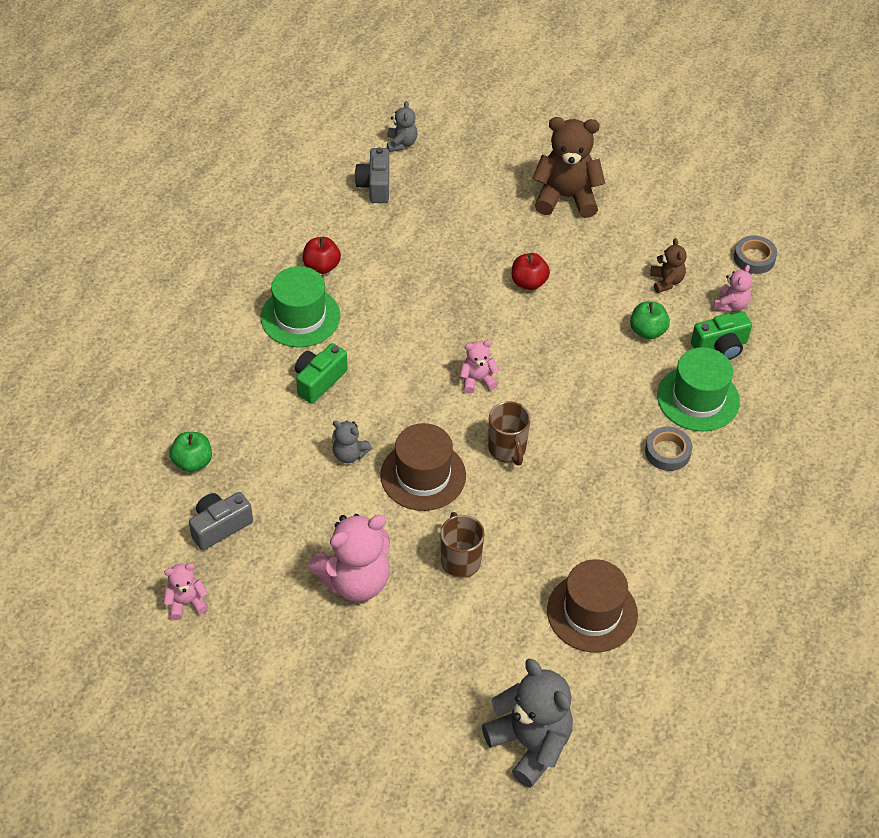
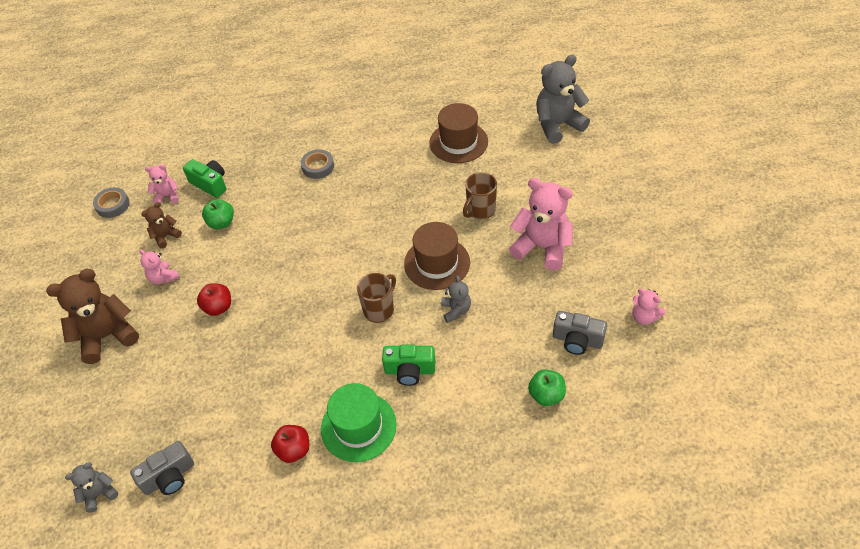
camera: 120 degrees left, 0 degrees up
pink teddy bear [460,340,499,394] -> pink teddy bear moved to [139,249,180,285]
grey teddy bear [482,659,573,788] -> grey teddy bear turned 45 degrees clockwise [536,55,590,144]
brown mug [488,401,531,466] -> brown mug moved to [357,273,396,323]
brown teddy bear [532,117,605,218] -> brown teddy bear turned 90 degrees clockwise [46,269,139,364]
green hat [657,347,740,431] -> none

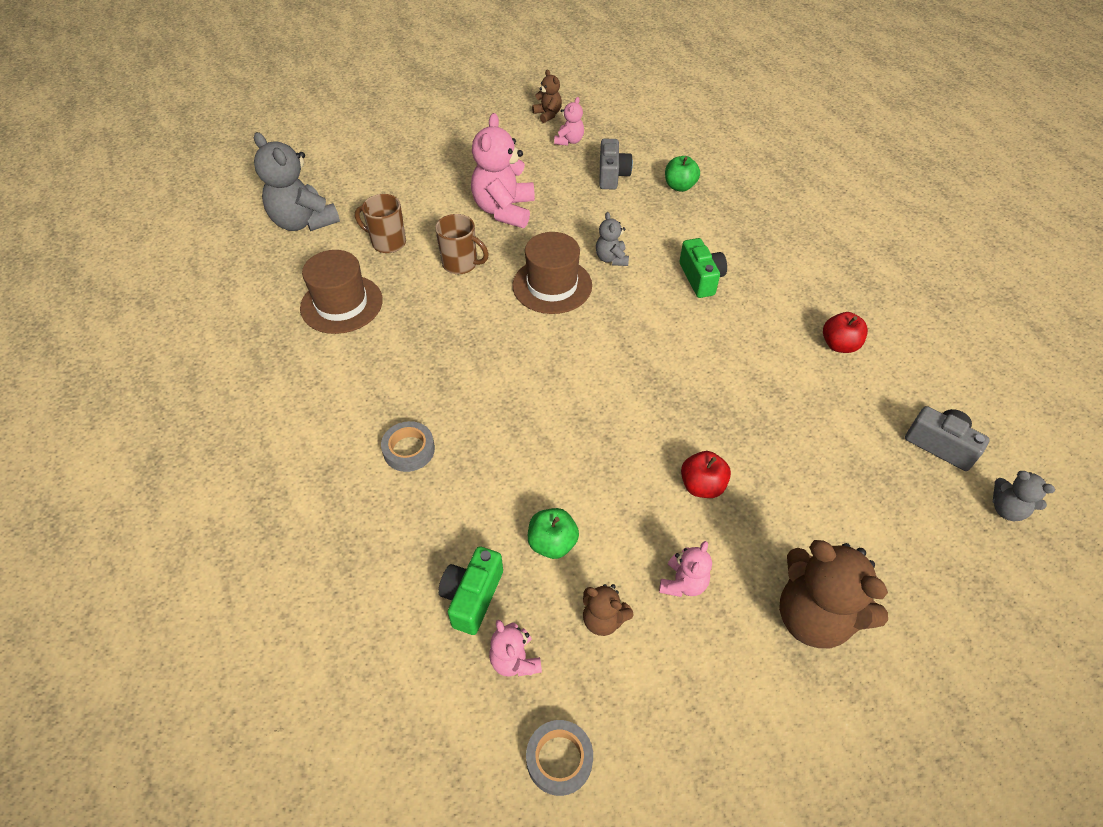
camera: 110 degrees left, 0 degrees up
green hat [321,383,397,462] -> none
brown mug [357,273,396,323] -> brown mug moved to [355,194,406,253]
grey teddy bear [441,275,471,323] -> grey teddy bear turned 75 degrees counterclockwise [596,212,629,266]
none -> brown teddy bear [532,70,562,123]

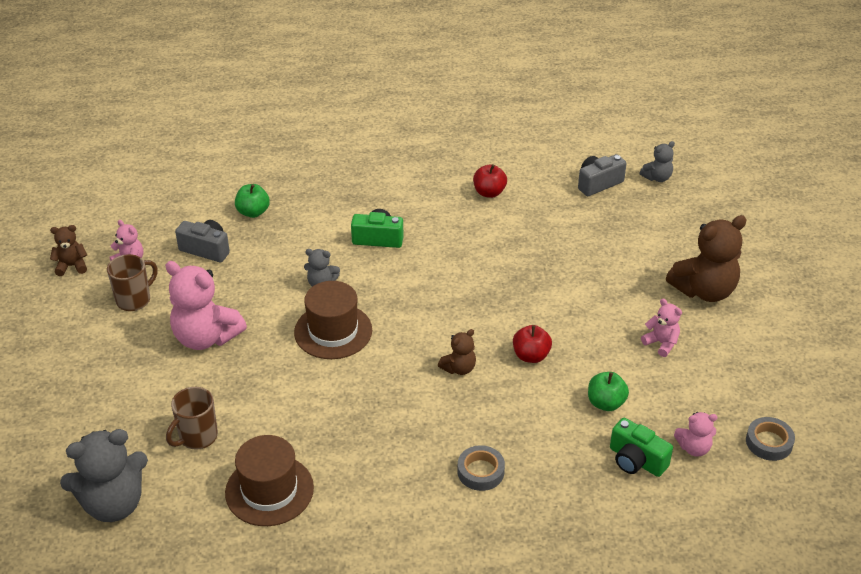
camera: 70 degrees left, 10 degrees down
brown mug [435,214,489,274] -> brown mug moved to [107,254,158,311]
brown teddy bear [583,584,634,636] -> brown teddy bear moved to [438,329,476,375]
red apple [681,451,731,498] -> red apple moved to [513,325,552,363]

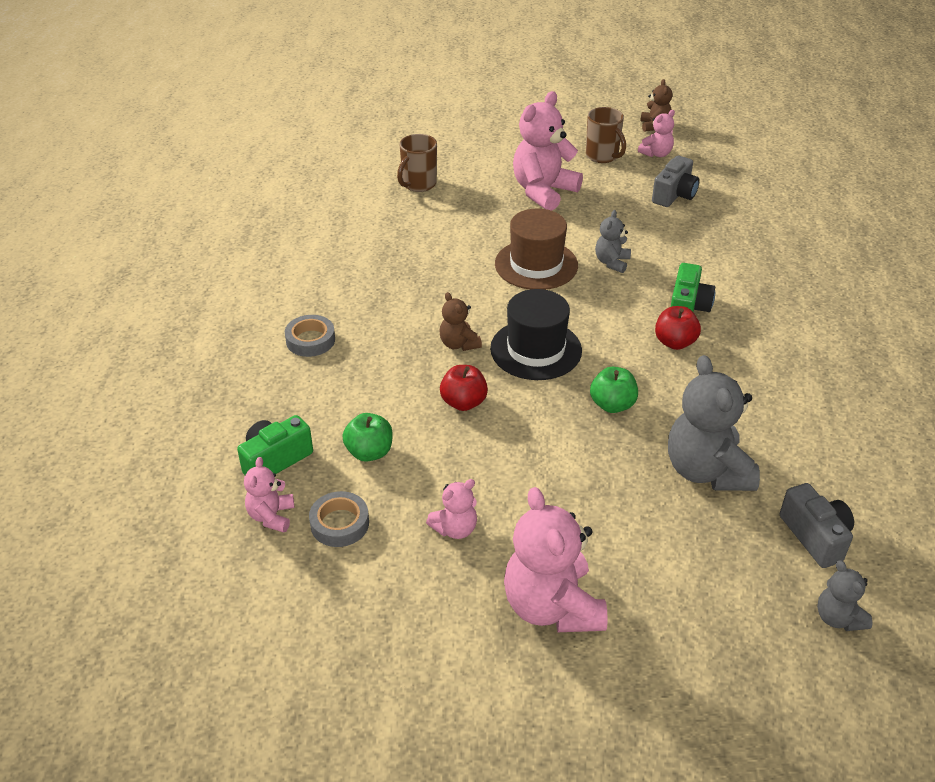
camera: 100 degrees right, 0 degrees up
grey teddy bear [60,429,148,522] -> grey teddy bear moved to [668,355,760,491]
brown mug [166,387,218,450] -> brown mug turned 105 degrees counterclockwise [397,134,437,192]
brown hat [225,435,314,526] -> none
green apple [235,184,270,218] -> green apple moved to [590,367,638,413]
red apple [473,164,507,198] -> red apple moved to [655,306,701,350]
brown teddy bear [666,215,747,302] -> pink teddy bear [504,487,608,632]
grey tape [746,417,795,461] -> grey tape moved to [309,491,369,547]
none -> black hat [490,289,582,380]

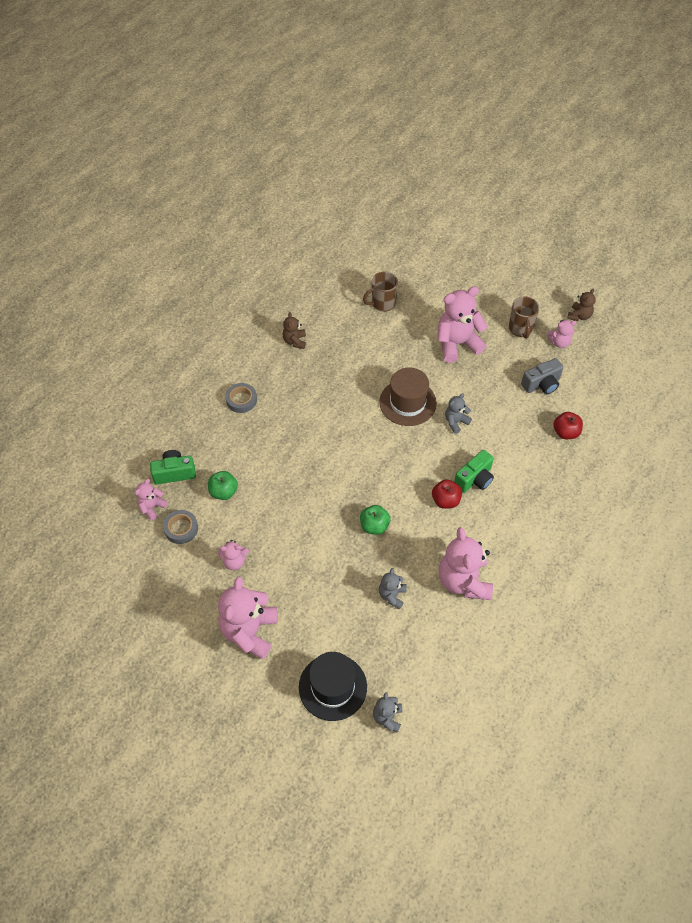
camera: 30 degrees right, 15 degrees up
brown teddy bear [439,292,482,351] -> brown teddy bear moved to [283,312,306,349]
red apple [440,365,488,411] -> red apple moved to [553,412,583,439]
black hat [490,289,582,380] -> black hat moved to [299,652,367,721]
grey teddy bear [668,355,760,491] -> grey teddy bear [379,568,407,609], size x0.51
grey camera [780,483,854,568] -> none
none -> pink teddy bear [439,527,493,600]

